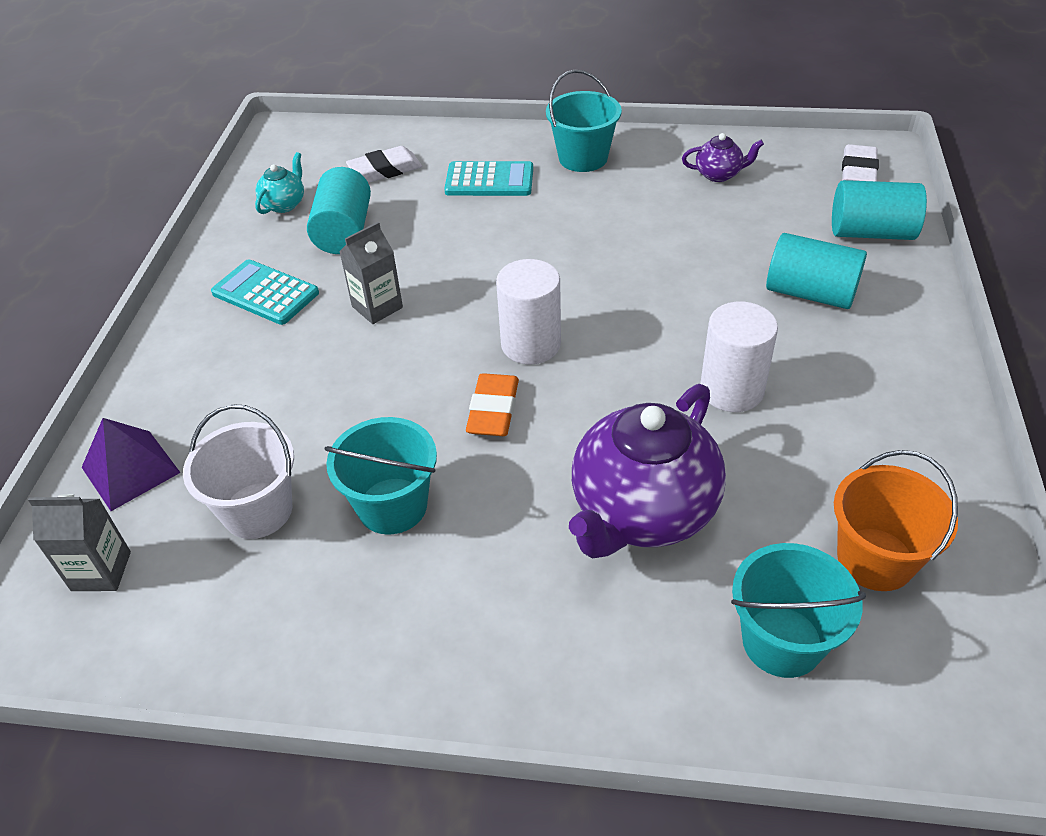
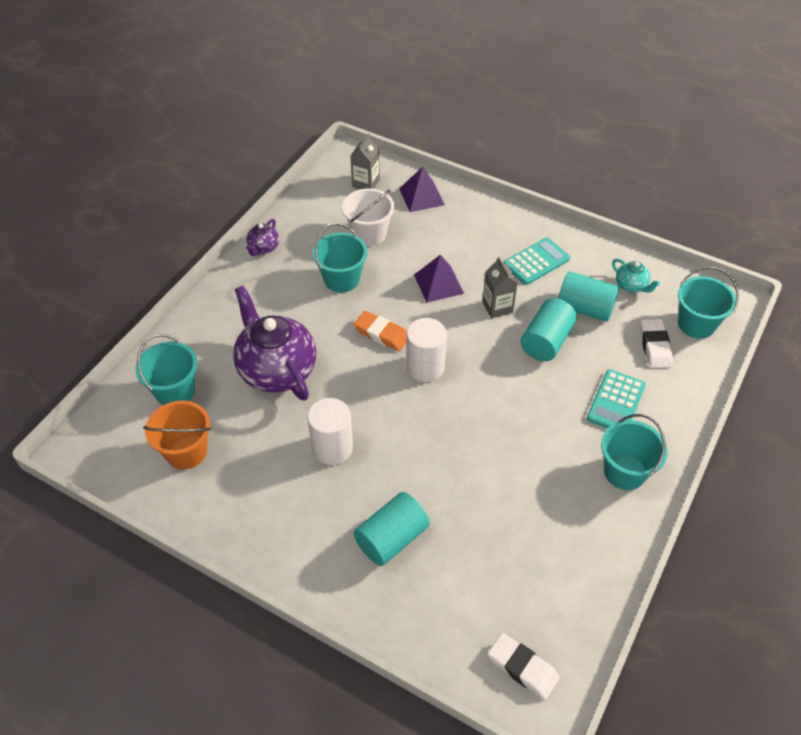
camera: 110 degrees right, 5 degrees up
purple teapot [682,133,764,182] -> purple teapot moved to [246,219,279,256]
turquoise cylinder [832,180,927,240] -> turquoise cylinder moved to [521,298,577,361]
none -> purple pyramid [414,255,464,303]
none -> turquoise bucket [678,267,739,339]

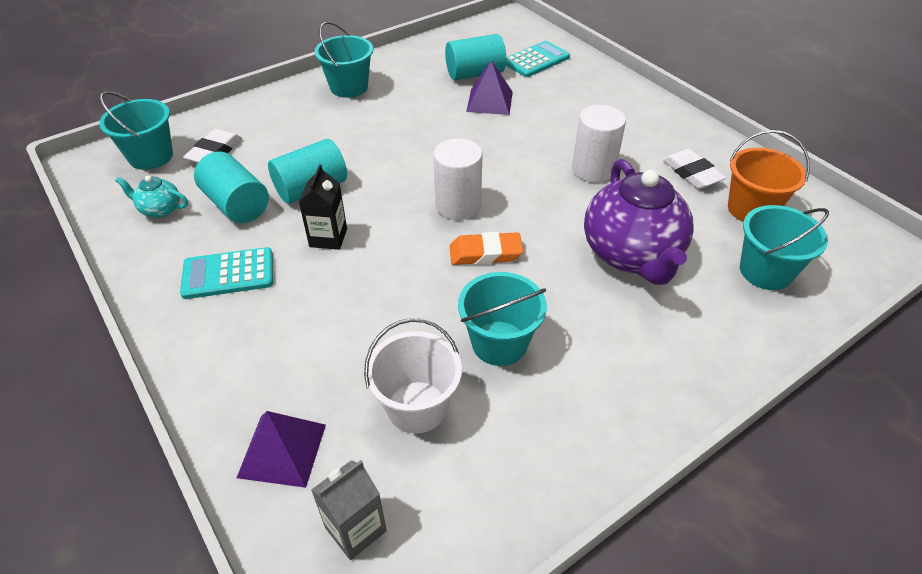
camera: 155 degrees left, 5 degrees down
purple teapot [246,219,279,256] -> none
orange eraser [354,311,407,352] -> orange eraser turned 60 degrees counterclockwise [450,232,523,265]
turquoise cylinder [354,492,430,566] -> turquoise cylinder moved to [445,34,506,80]
purple pyramid [414,255,464,303] -> purple pyramid moved to [466,60,513,115]
grey carton [482,257,518,318] -> black carton [299,164,347,250]
white eraser [488,633,560,700] -> white eraser moved to [663,149,726,189]
turquoise calculator [587,369,646,429] -> turquoise calculator moved to [506,41,570,77]
turquoise teapot [612,259,660,292] -> turquoise teapot turned 60 degrees counterclockwise [115,176,188,218]

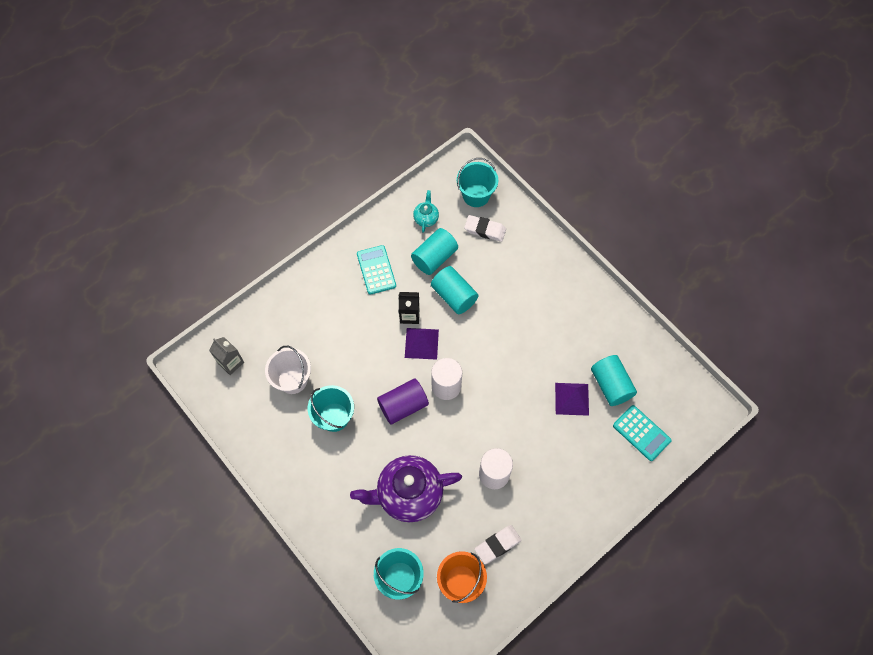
camera: 85 degrees right, 20 degrees up
purple pyramid [237,411,326,488] -> purple pyramid moved to [405,328,439,360]
turquoise bucket [314,21,373,98] -> none
orange eraser [450,232,523,265] -> purple cylinder [377,379,429,424]

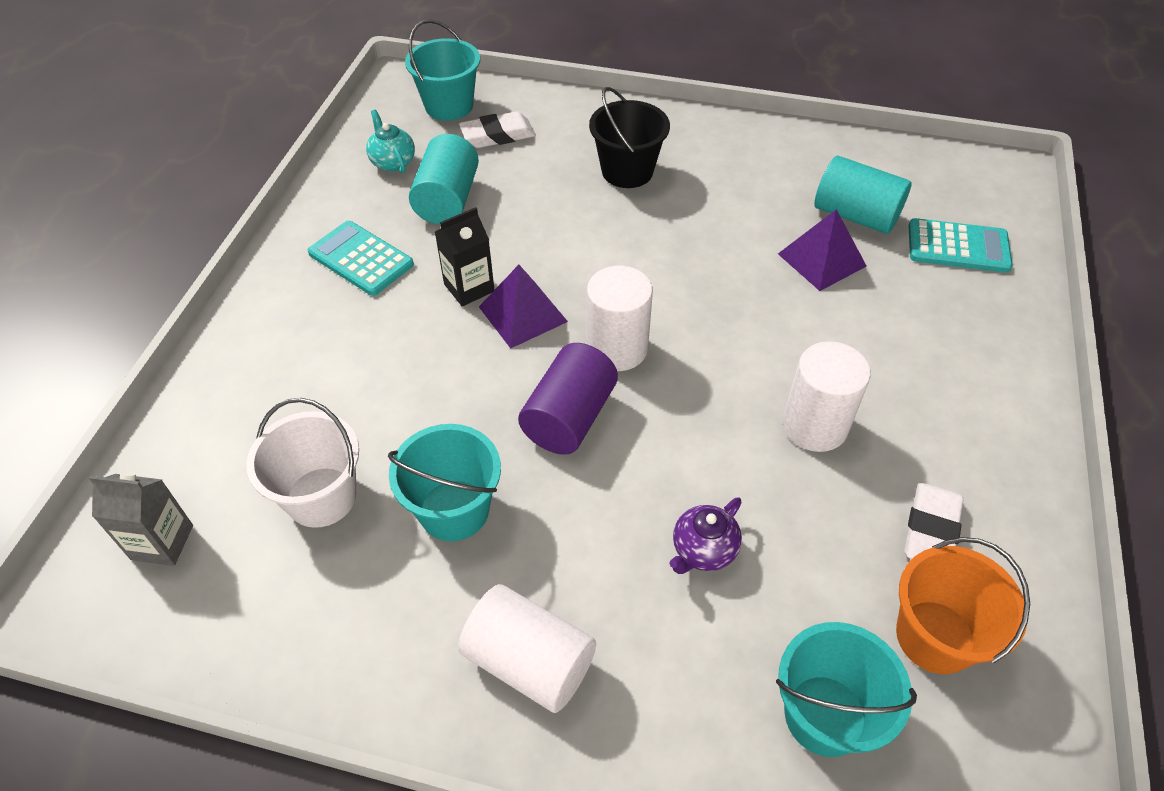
camera: 35 degrees left, 15 degrees down
purple teapot [350,455,462,522] -> purple teapot [669,497,742,574], size x0.45
turquoise cylinder [431,266,478,314] -> none
none -> white cylinder [458,584,596,713]
none -> black bucket [589,87,670,188]

